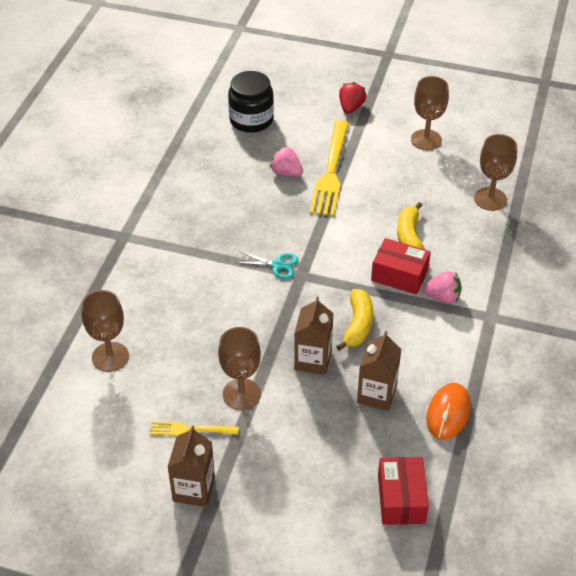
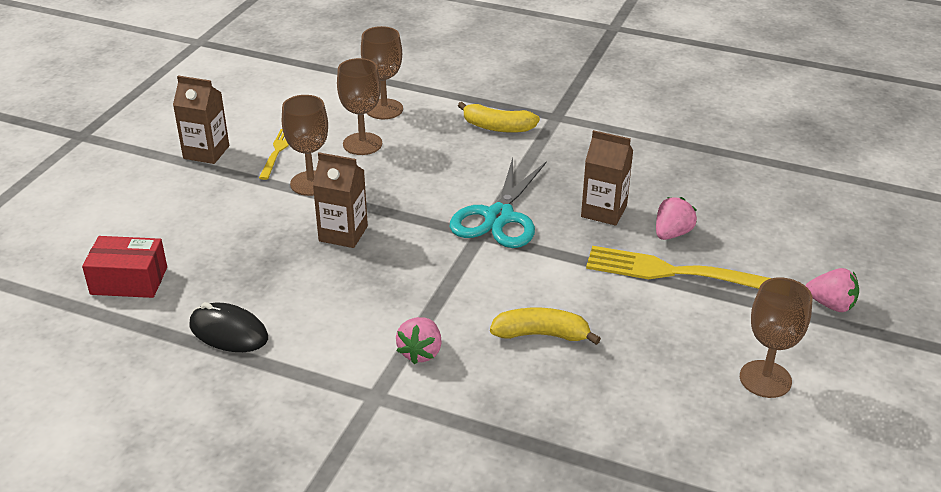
camera: 95 degrees right, 10 degrees down
black jar [228,71,274,133] -> none
turquoise scissors [235,251,298,279] -> turquoise scissors [450,158,547,248], size x1.98
yellow banana [336,289,373,351] -> yellow banana moved to [458,102,540,133]
red strawberry [339,82,367,114] -> pink strawberry [806,268,859,312]
brown carton [357,331,401,411] -> brown carton moved to [581,130,634,226]
red box [371,238,431,295] -> none
orange mouse [427,383,470,440] -> black mouse [189,302,268,352]
brown goblet [474,134,517,211] -> brown goblet moved to [337,58,382,155]

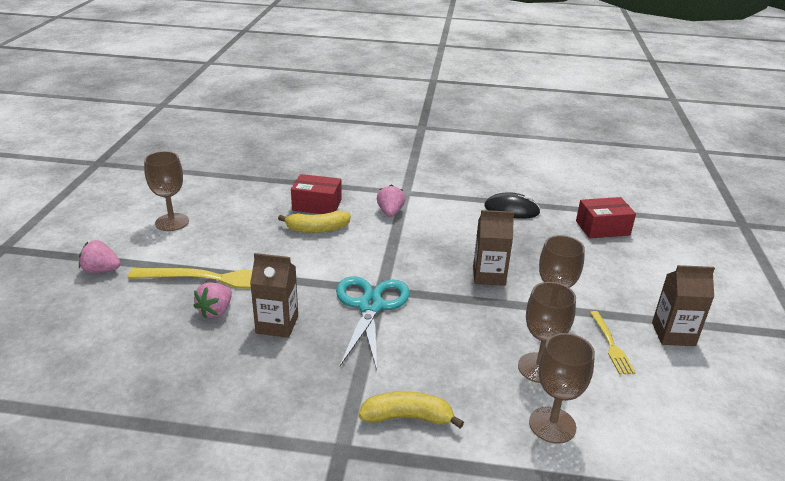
camera: 165 degrees right, 5 degrees down
none -> red box [291,174,342,214]

